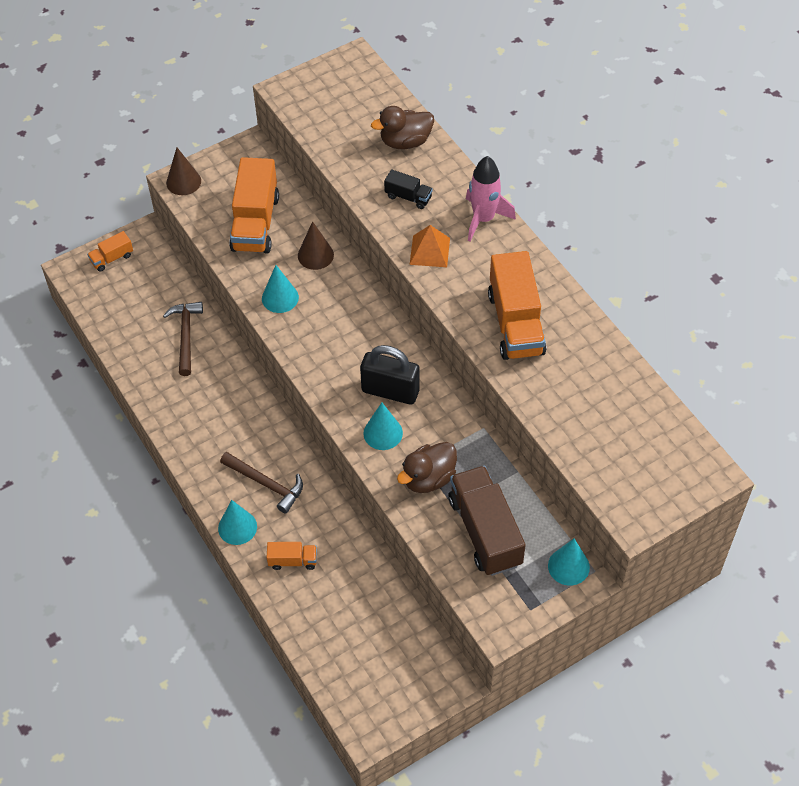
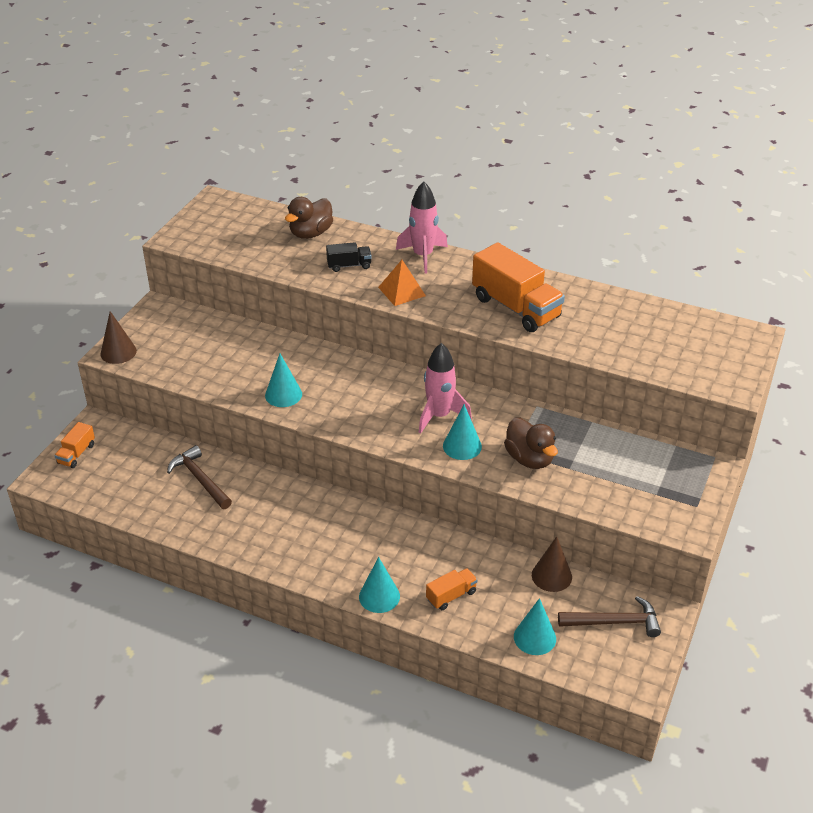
camera: 35 degrees left, 15 degrees down
brown hammer [220,452,303,514] -> brown hammer moved to [558,596,661,637]
orange truck [229,157,279,254] -> none
brown cone [298,221,334,270] -> brown cone moved to [532,536,572,592]
black padlock [360,345,420,405] -> pink rocket [419,343,472,434]
brown duck [397,442,457,493] -> brown duck turned 45 degrees counterclockwise [504,418,558,469]
brown truck [449,466,526,576] -> none
turquoise cone [548,539,590,586] -> turquoise cone moved to [514,598,556,655]

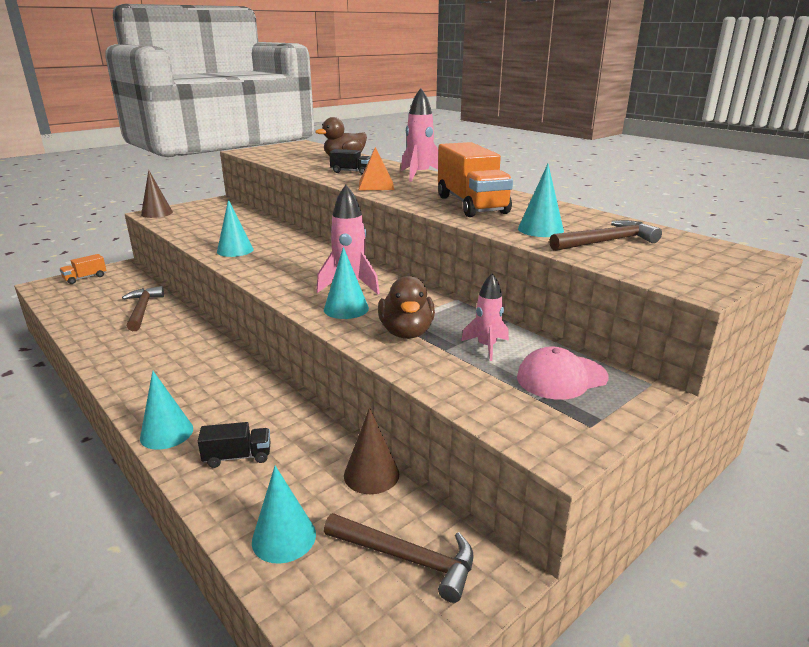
camera: 25 degrees right, 15 degrees down
orange truck [426,568,478,610] -> black truck [198,422,270,468]
none -> pink rocket [461,273,509,361]
none -> pink cap [517,347,608,400]
none -> turquoise cone [518,164,564,237]
none -> brown hammer [549,220,662,251]

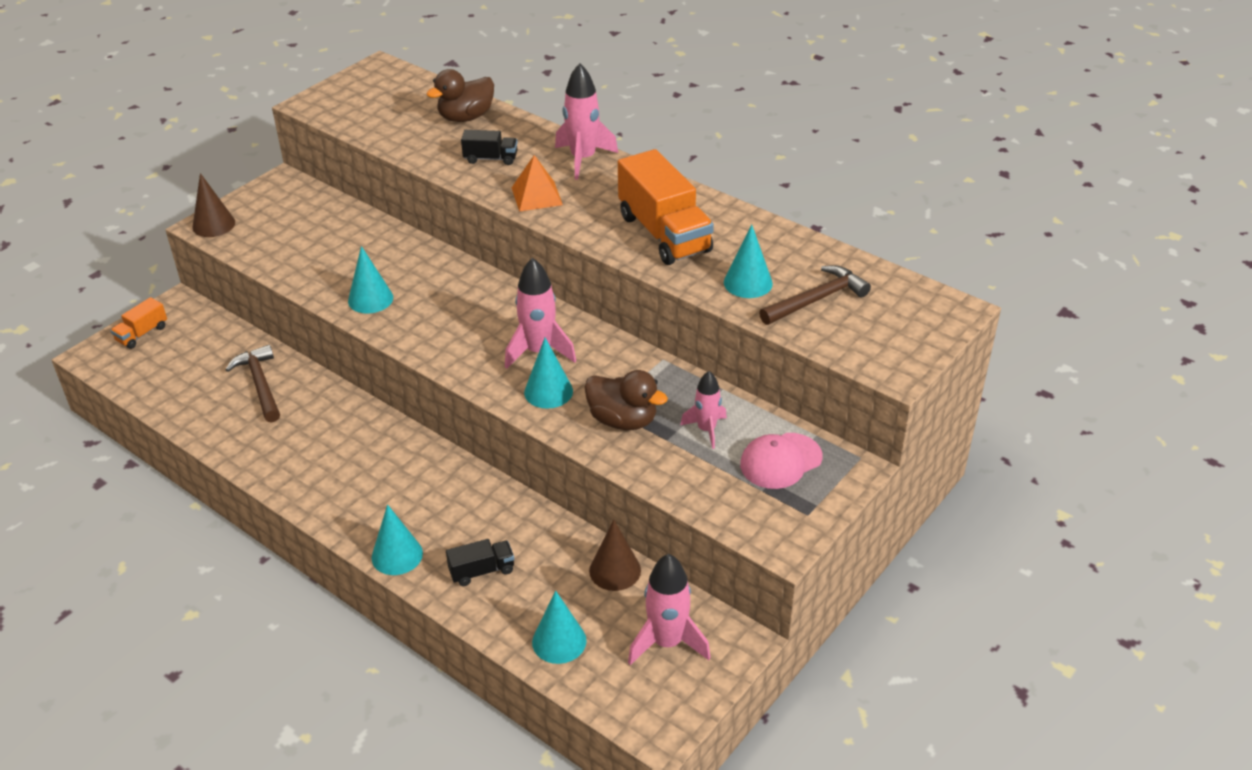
camera: 10 degrees left, 15 degrees up
brown hammer [324,513,474,603] -> pink rocket [628,554,711,665]
brown duck [378,276,435,339] -> brown duck turned 45 degrees counterclockwise [584,370,668,430]

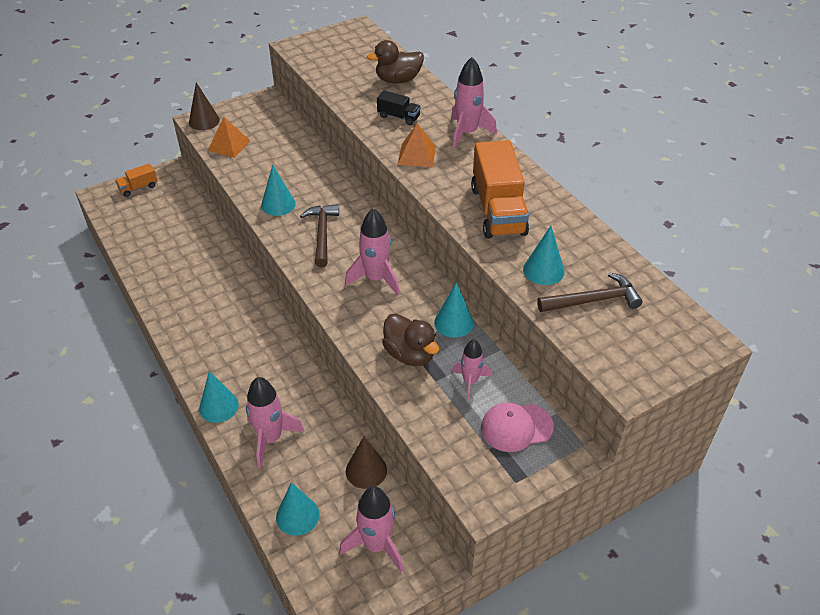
camera: 20 degrees right, 5 degrees up
brown hammer [225,345,280,423] -> brown hammer moved to [300,204,339,268]
black truck [446,539,514,586] -> pink rocket [246,377,305,468]
turquoise cone [524,338,573,409] -> turquoise cone moved to [434,282,474,338]
none -> orange pyramid [208,117,250,158]

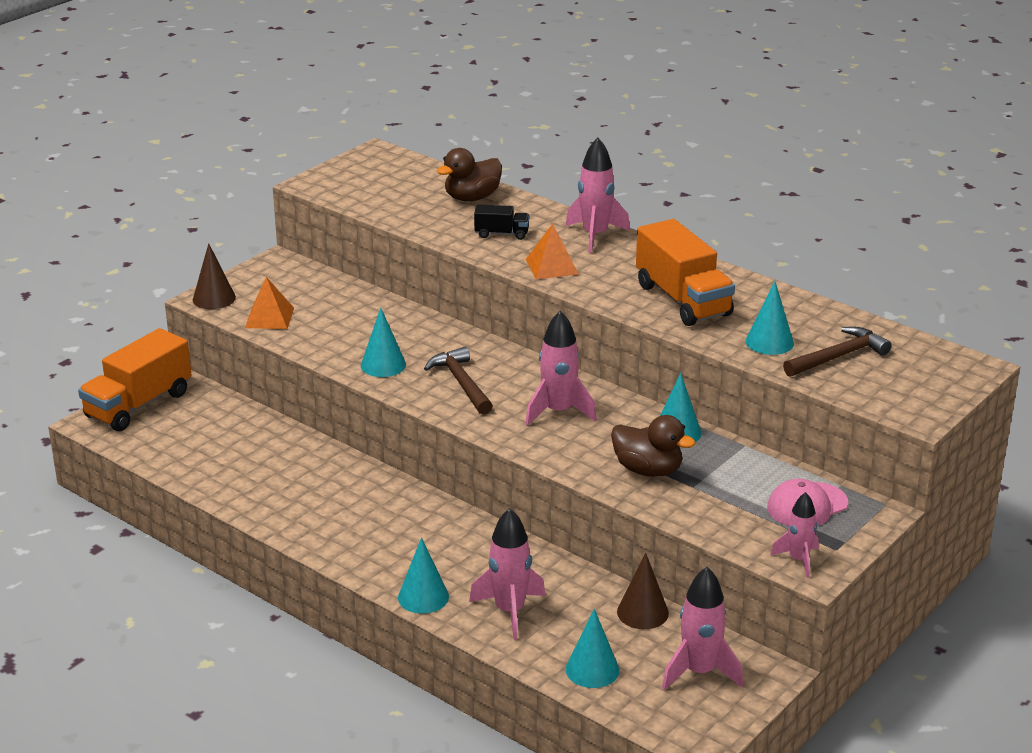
camera: 20 degrees left, 15 degrees down
orange truck [115,163,157,197] -> orange truck [78,328,191,431], size x2.08
pink rocket [452,339,491,400] -> pink rocket moved to [770,492,819,578]

